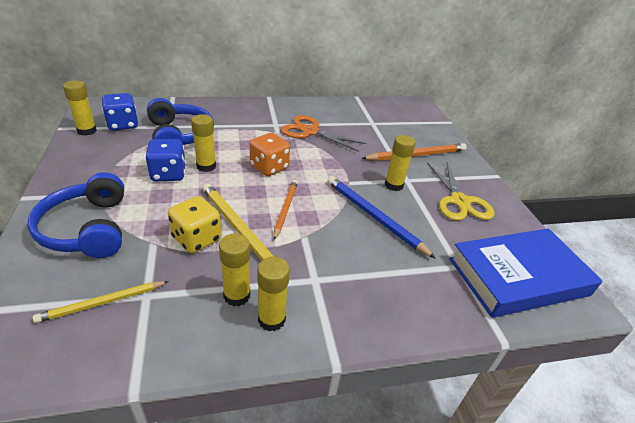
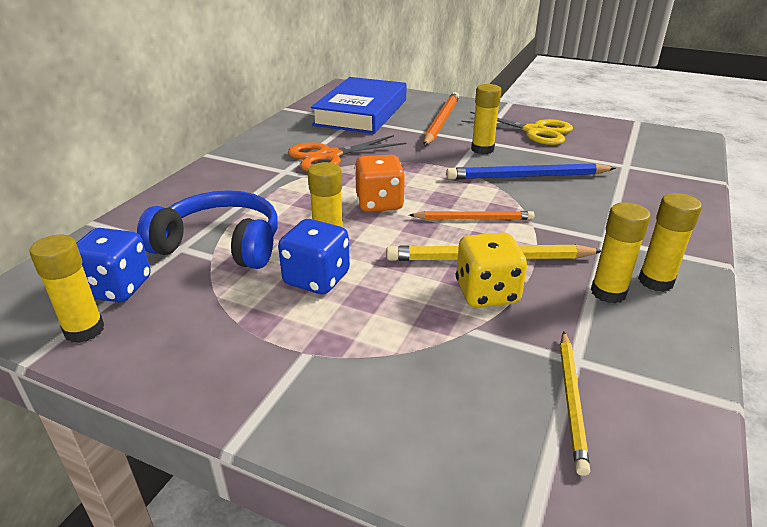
camera: 50 degrees left, 5 degrees down
blue headphones [28,172,124,258] -> none
orange pencil [274,180,298,240] -> orange pencil turned 135 degrees clockwise [409,211,535,220]
blue book [449,228,602,318] -> blue book moved to [311,77,407,134]

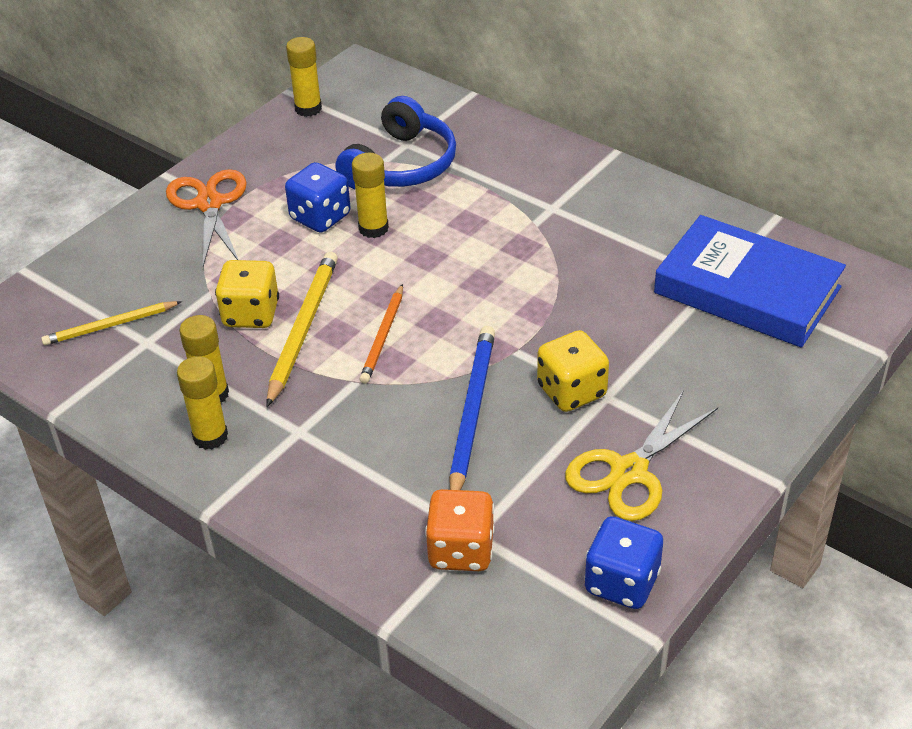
camera: 105 degrees right, 10 degrees up
blue dice [76,228,151,302] -> blue dice moved to [584,516,663,609]
orange scissors [288,135,407,172] -> orange scissors moved to [166,169,247,267]
orange dice [354,155,405,212] -> orange dice moved to [425,489,495,571]
orange pencil [423,92,459,146] -> none
yellow glue stick [471,84,501,154] -> yellow dice [537,330,609,412]
yellow pencil [560,331,590,476] -> yellow pencil turned 45 degrees counterclockwise [41,301,182,345]

